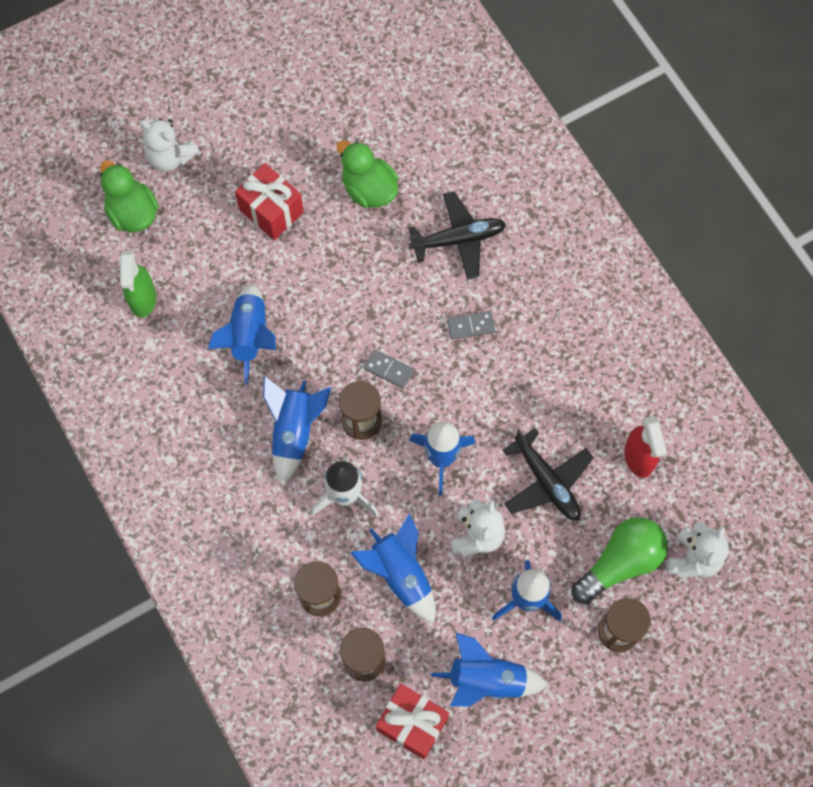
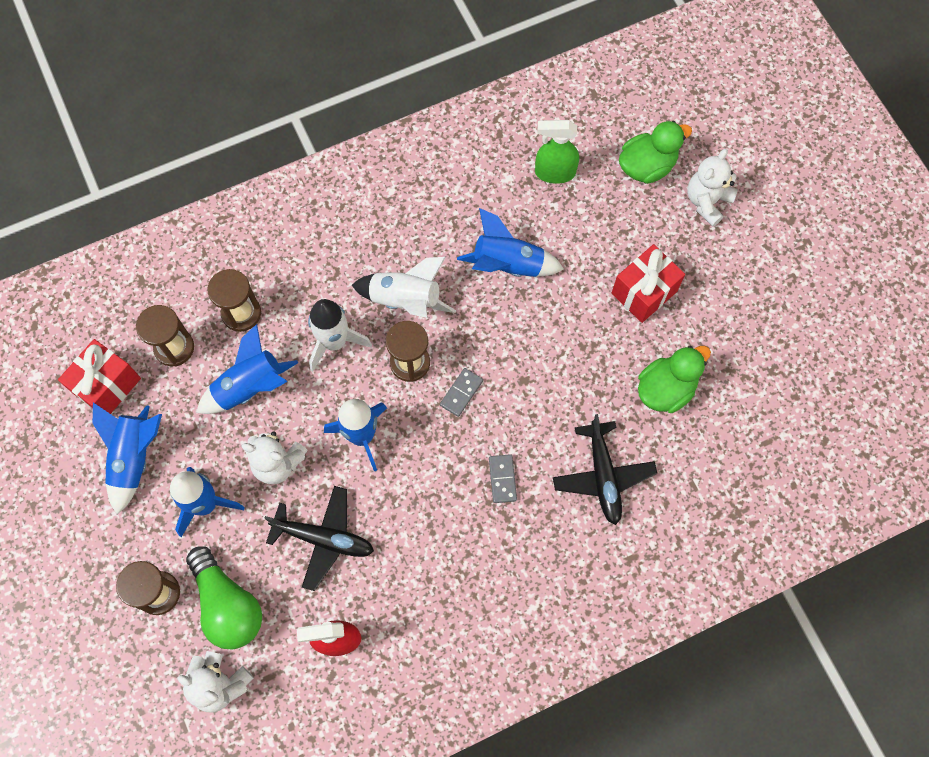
camera: 95 degrees right, 0 degrees up
blue rocket [263,376,331,486] -> white rocket [352,257,456,318]
black plane [503,428,594,520] -> black plane turned 135 degrees counterclockwise [264,486,374,591]

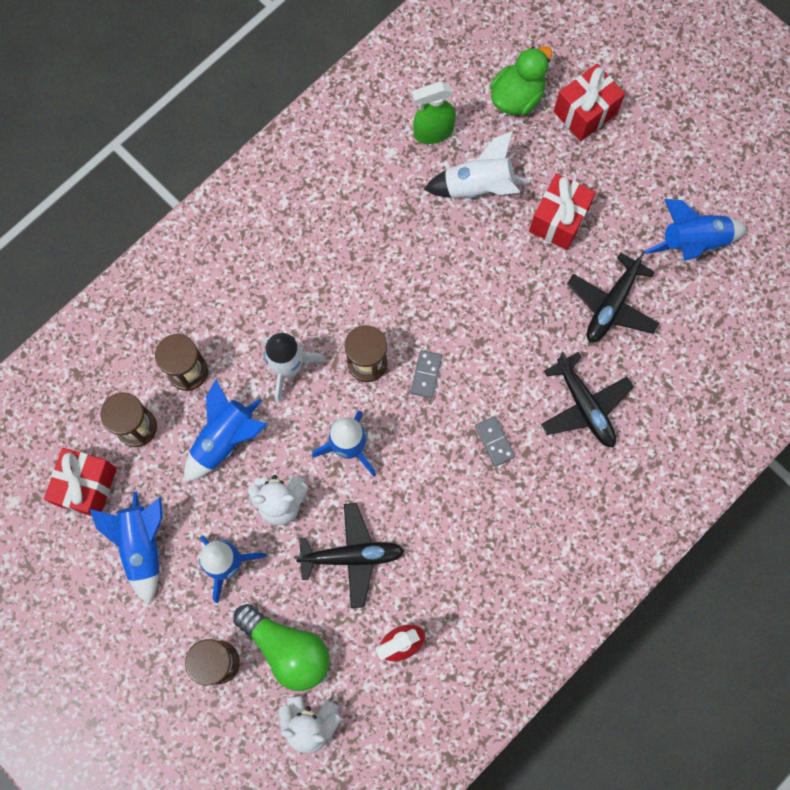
camera: 20 degrees left, 5 degrees up
white rocket [352,257,456,318] -> white rocket moved to [424,131,529,198]
blue rocket [457,208,564,277] -> blue rocket moved to [644,199,747,261]
green duck [638,346,711,413] -> black plane [567,251,659,343]
white teddy bear [687,149,738,227] -> red gift [554,64,625,141]

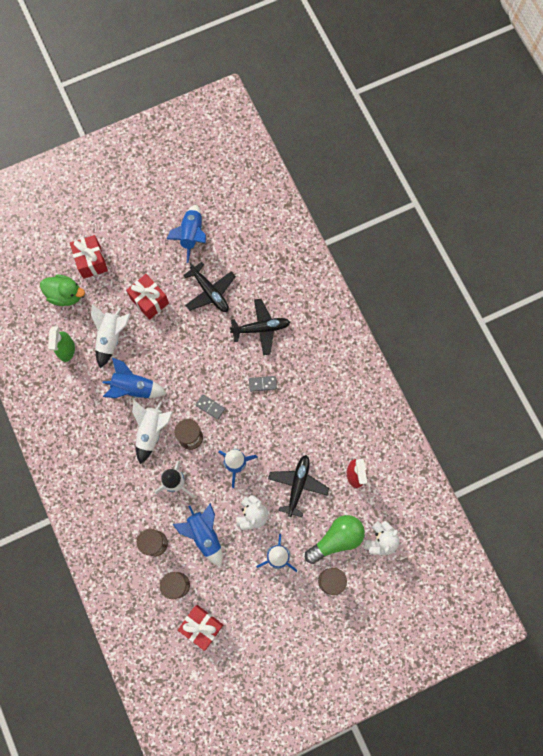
camera: 70 degrees left, 0 degrees up
blue rocket [90,491,163,604] -> blue rocket moved to [103,357,167,398]
green duck [490,46,552,115] -> green duck turned 135 degrees clockwise [40,275,85,306]
none -> white rocket [132,400,173,464]

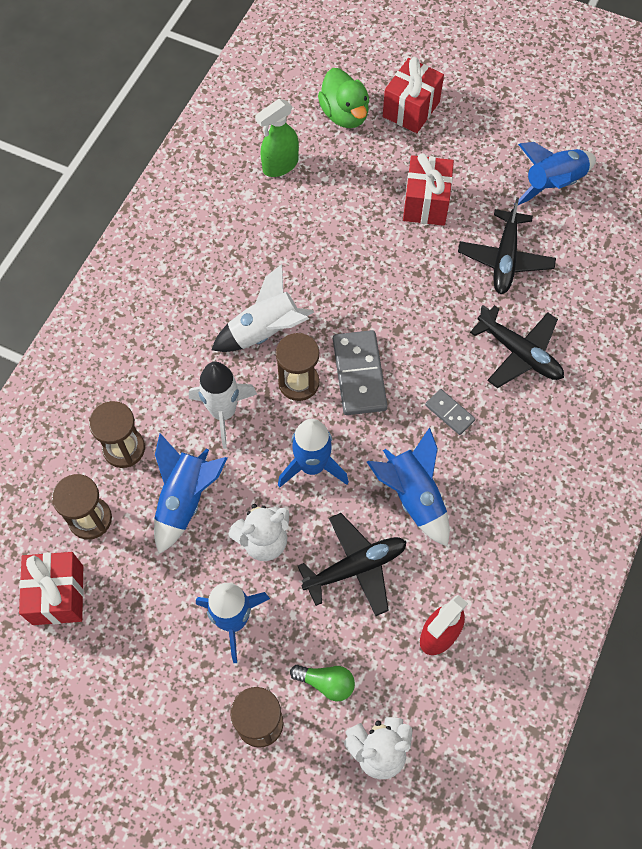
camera: 50 degrees right, 10 degrees down
white rocket [91,304,130,368] -> none
blue rocket [103,357,167,398] -> blue rocket moved to [367,428,450,547]
grey domino [196,394,225,420] -> grey domino [333,330,388,415], size x1.87
green light bulb [305,515,365,564] -> green light bulb [290,665,355,702], size x0.54

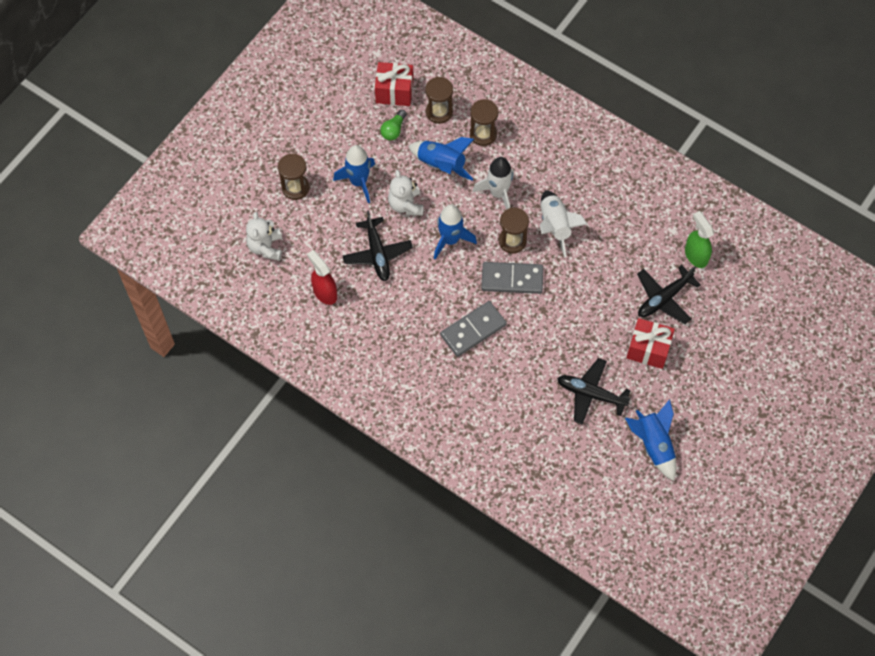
camera: 100 degrees right, 0 degrees up
green light bulb [290,665,355,702] -> green light bulb moved to [380,110,407,140]
green duck [318,68,369,128] -> none
blue rocket [367,428,450,547] -> none
red gift [383,57,444,133] -> none
grey domino [425,389,475,435] -> grey domino [440,301,507,357], size x1.87
black plane [470,305,564,388] -> black plane moved to [637,265,701,324]

